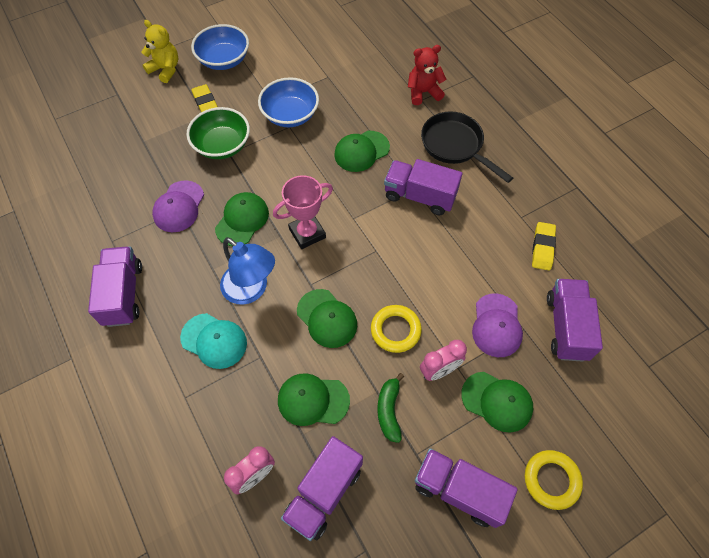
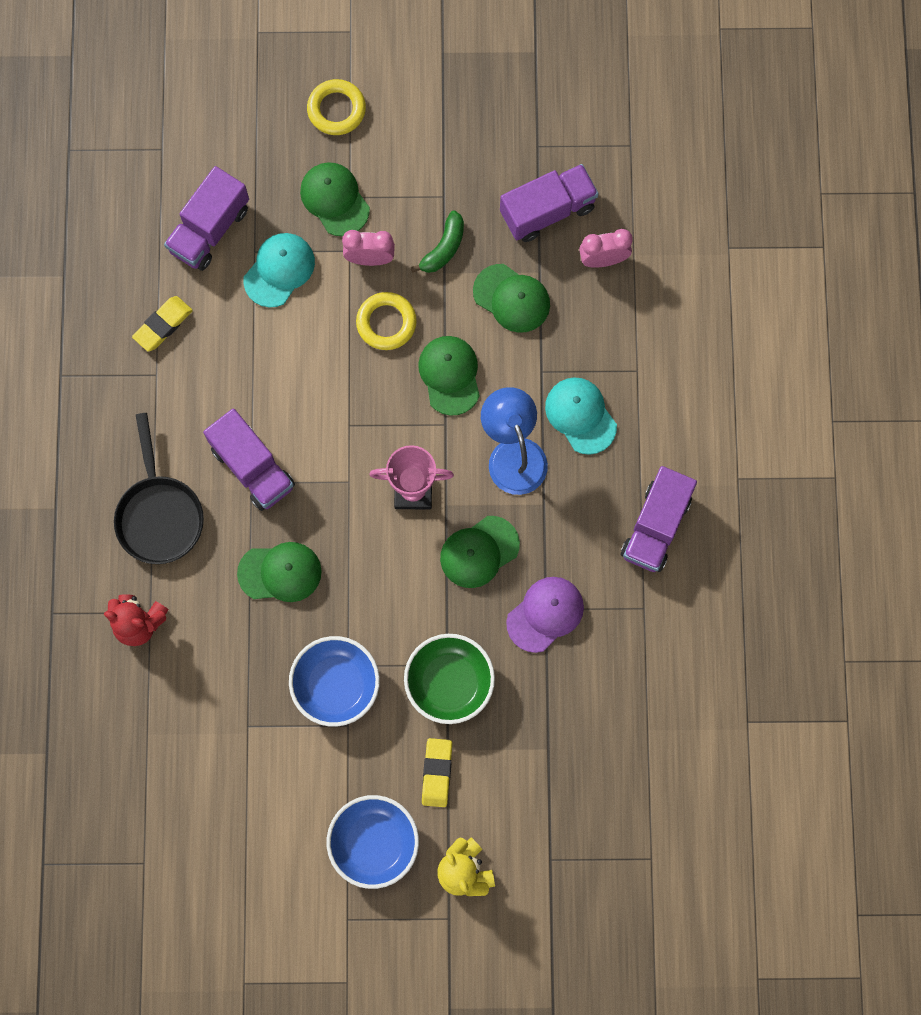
camera: 150 degrees left, 15 degrees up
purple truck [415,448,518,528] -> none
purple cap [472,293,523,357] -> turquoise cap [243,233,315,308]

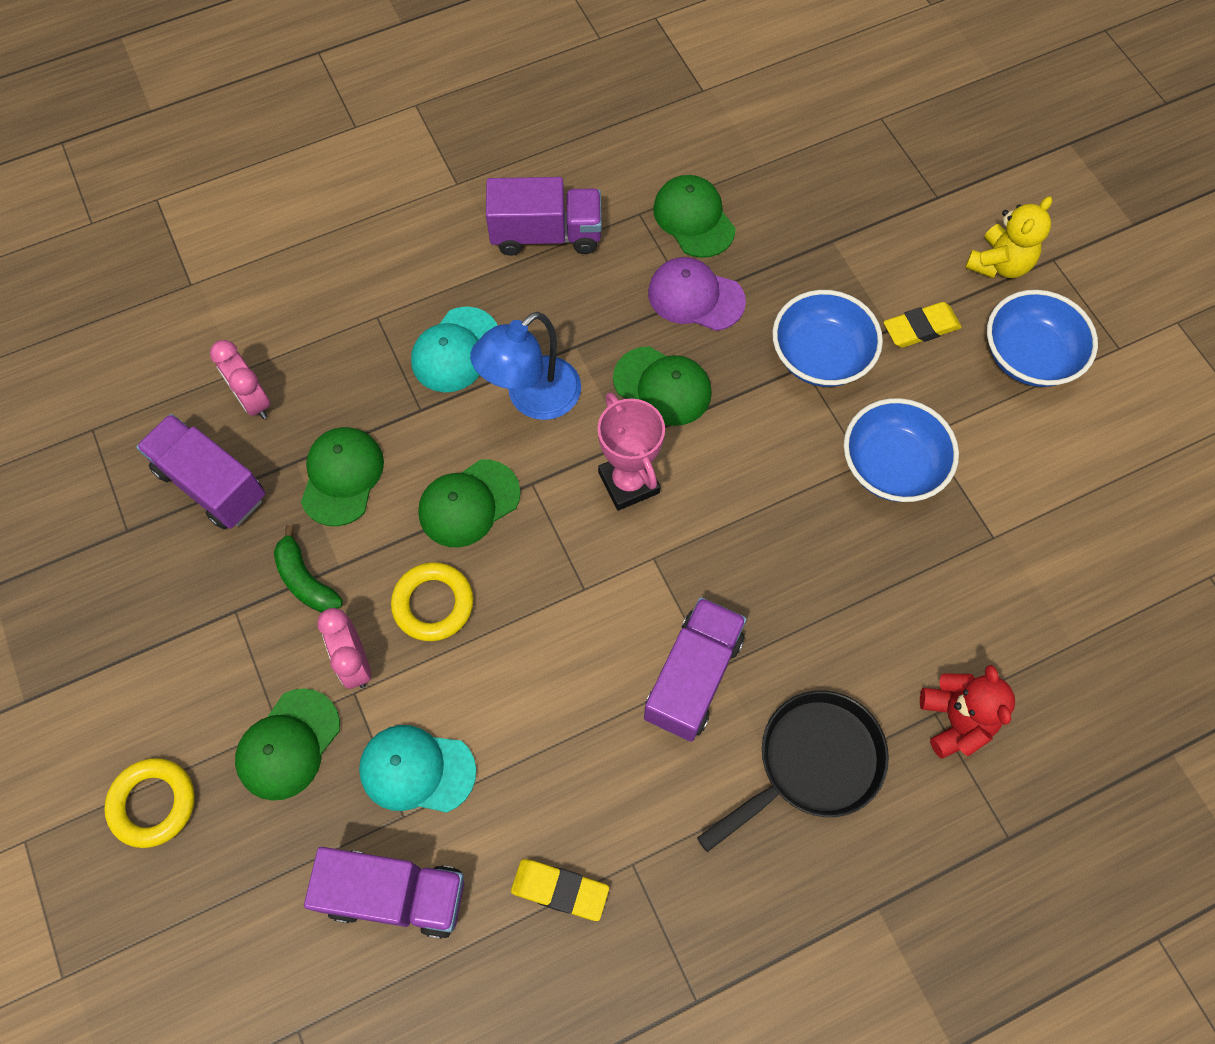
camera: 115 degrees left, 10 degrees down
green cap [237,542,322,602] -> green cap moved to [653,175,736,258]
green bowl [404,634,495,724] -> blue bowl [772,290,883,387]
green banana [411,210,464,273] -> green banana turned 135 degrees counterclockwise [274,525,343,613]

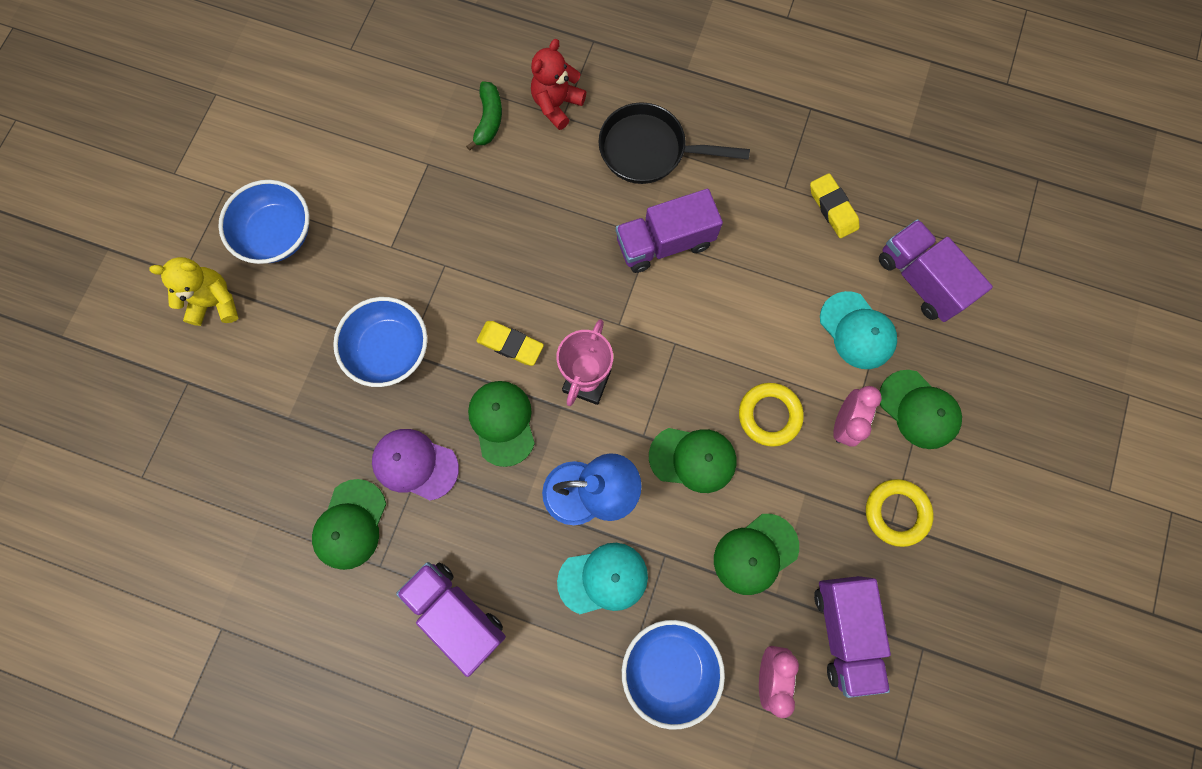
camera: 135 degrees left, 10 degrees up
yellow ring [104,758,195,848] -> yellow ring moved to [866,479,934,547]
green cap [235,688,340,801] -> green cap turned 60 degrees clockwise [880,370,962,449]
green banana [274,525,343,613] -> green banana moved to [466,81,502,151]
purple cap [648,257,746,331] -> purple cap turned 135 degrees clockwise [372,429,459,501]
blue bowl [844,398,959,502] -> blue bowl moved to [622,620,725,730]
yellow eraser [884,302,962,348] -> yellow eraser moved to [477,321,544,366]

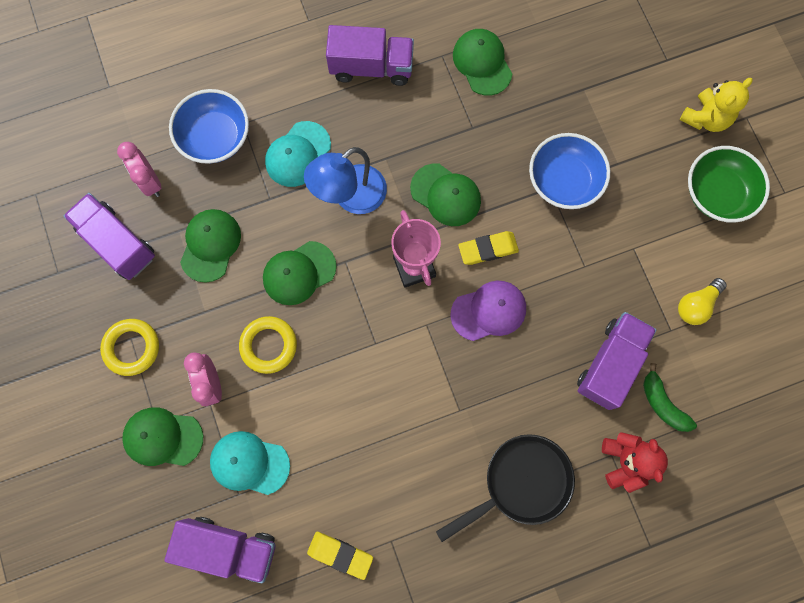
camera: 140 degrees right, 0 degrees up
blue bowl [218,180,310,264] -> green bowl [688,146,770,223]
purple cap [372,429,459,501] -> purple cap moved to [450,281,526,341]
purple truck [616,189,723,273] -> purple truck moved to [577,312,657,410]
none -> yellow light bulb [678,278,727,325]

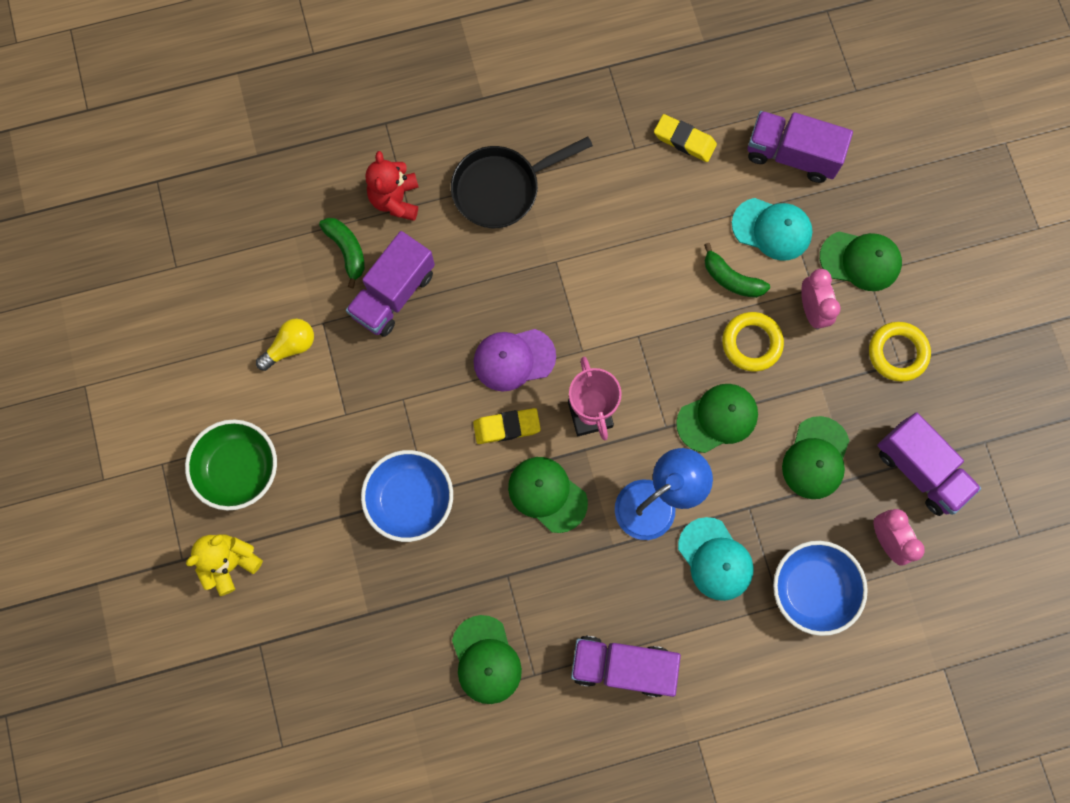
camera: 175 degrees left, 0 degrees up
turquoise cap [265,121,331,187] -> turquoise cap turned 105 degrees clockwise [678,517,754,601]
none -> green banana [704,243,770,298]

